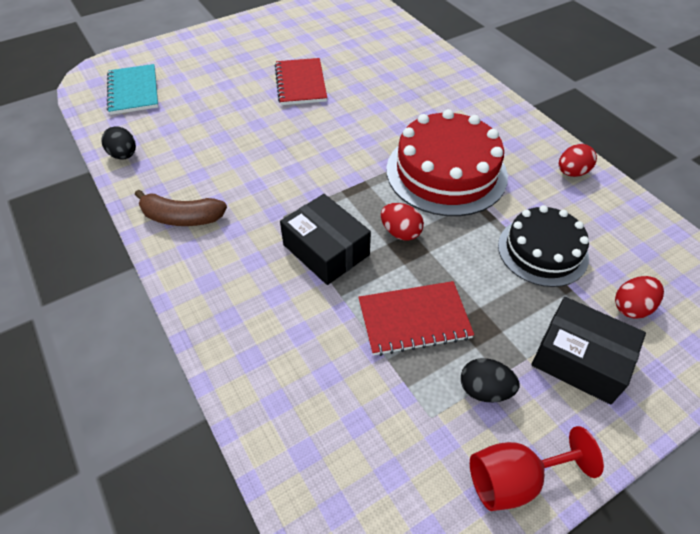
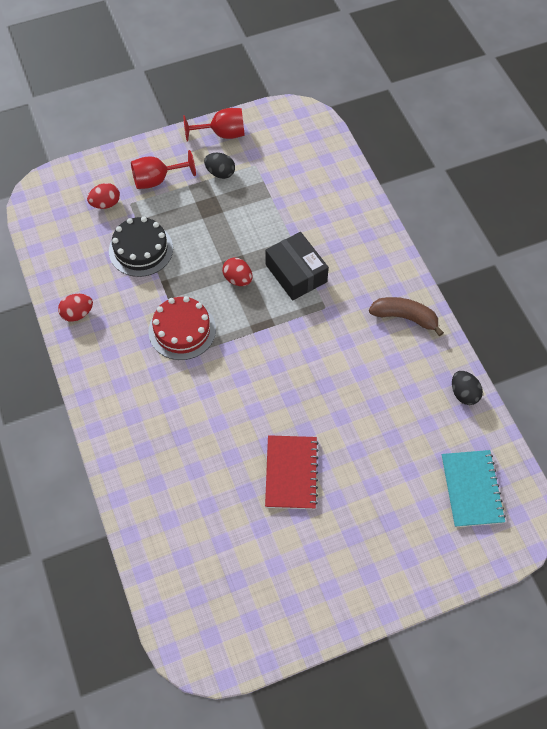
camera: 170 degrees left, 10 degrees up
red notebook [358,281,474,356] -> none
red cake [386,109,508,216] -> red cake [148,296,216,360], size x0.65
black box [531,297,646,405] -> red goblet [131,150,196,189]

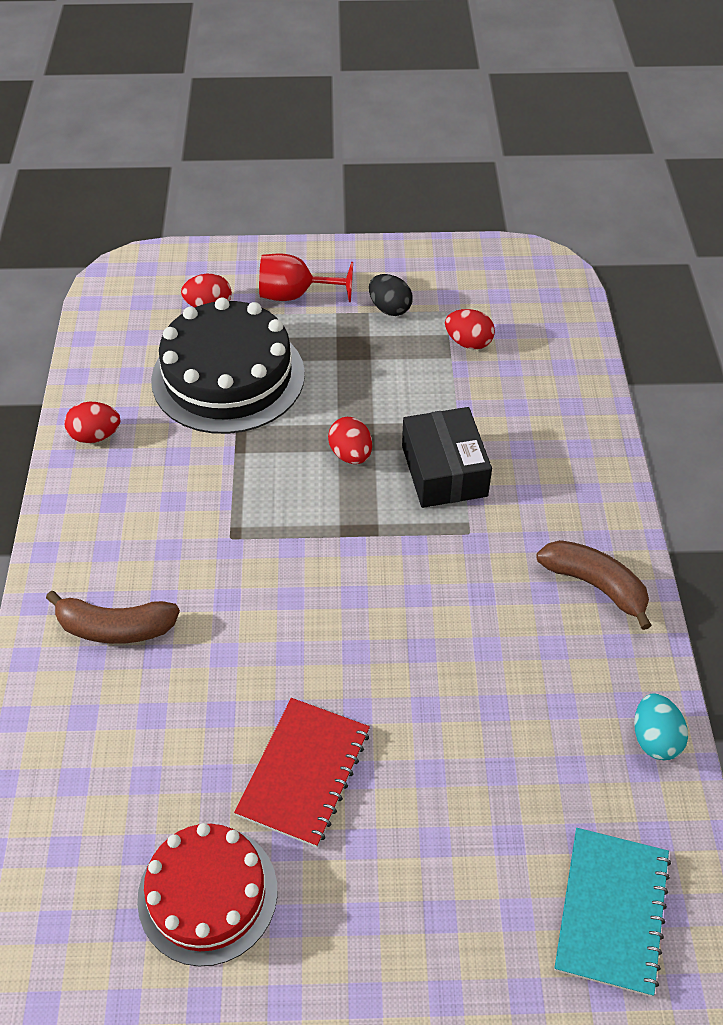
camera: 20 degrees right, 10 degrees down
black cake [109,217,173,277] -> black cake [151,297,305,434], size x1.53
red cake [148,296,216,360] -> red cake moved to [137,823,277,966]
red goblet [183,108,245,141] -> none
black egg [452,371,483,405] -> turquoise egg [634,693,688,760]
none -> brown banana [46,590,180,644]
none -> red egg [445,309,495,350]

